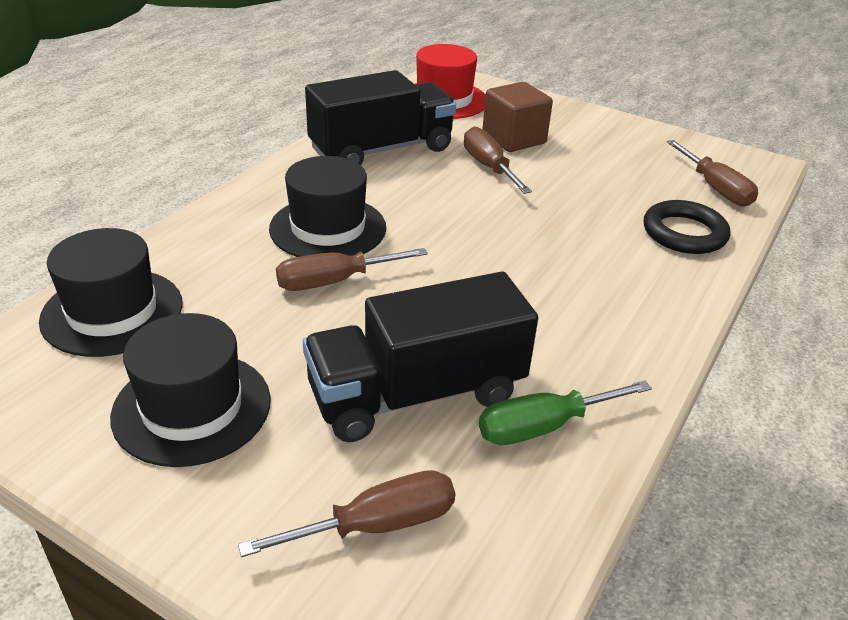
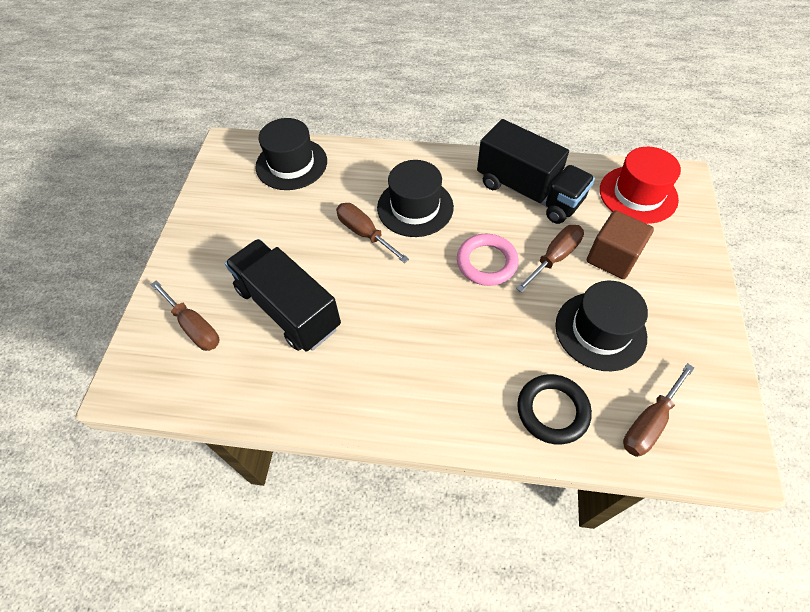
camera: 70 degrees right, 20 degrees up
black hat [110,313,271,467] -> black hat moved to [555,281,648,371]
green screwdriver [479,381,652,445] -> none
none -> pink ring [457,234,519,286]

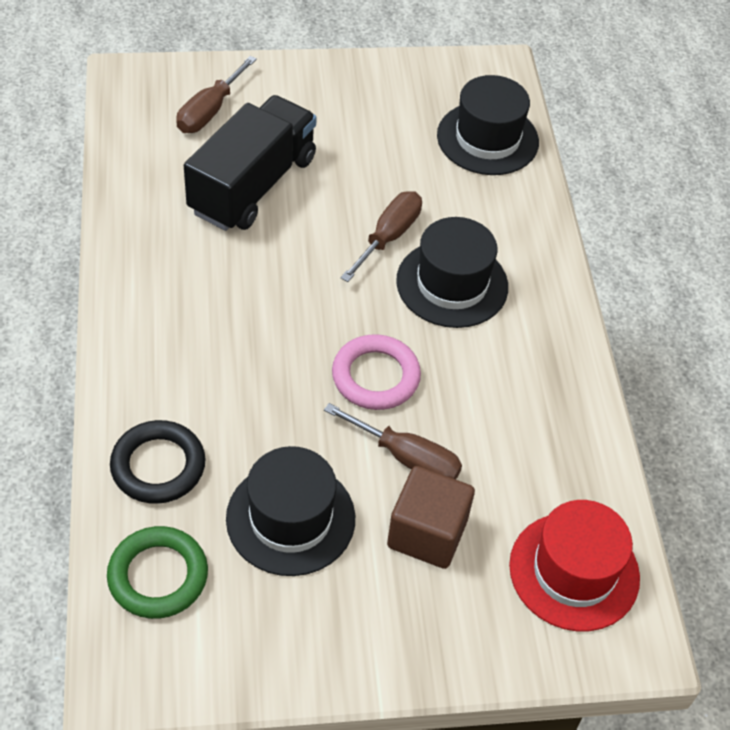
camera: 70 degrees right, 5 degrees down
black truck [477,119,595,224] -> none
brown screwdriver [623,363,694,457] -> green ring [107,526,208,619]

